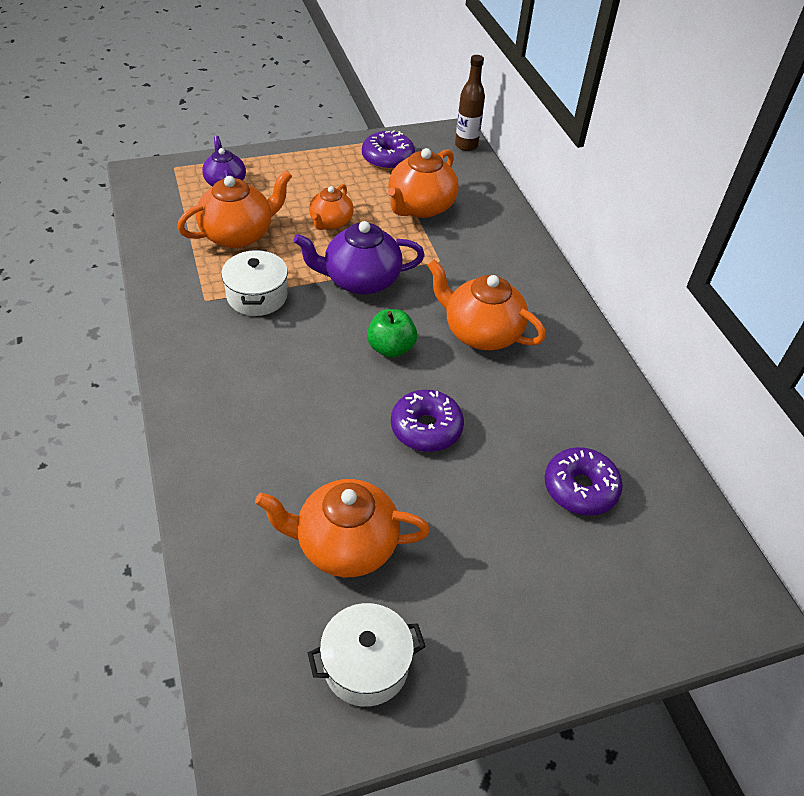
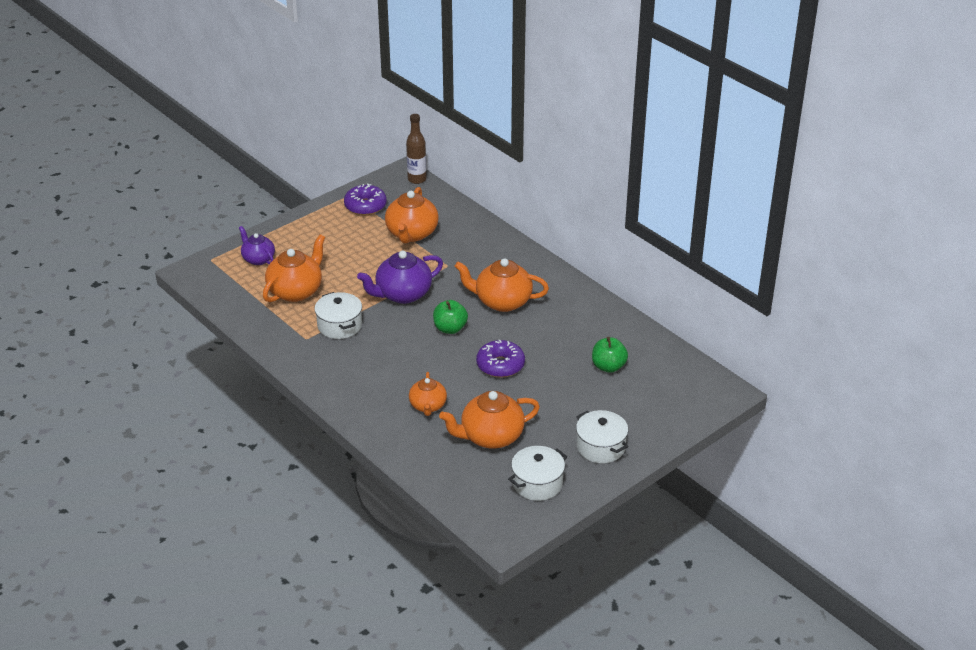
camera: 20 degrees left, 10 degrees down
orange teapot [309,184,354,230] -> orange teapot moved to [409,372,447,416]
purple donut [545,447,623,515] -> green apple [592,337,628,373]
none -> white pot [576,410,628,463]

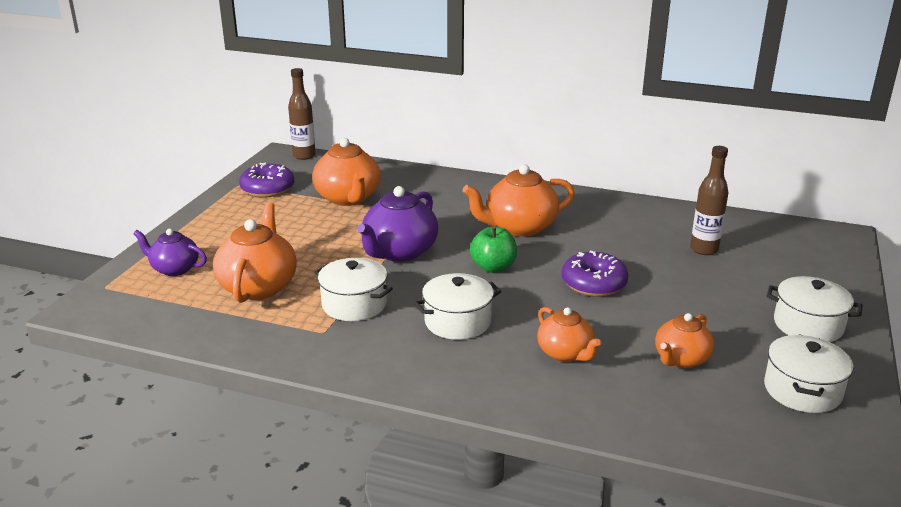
camera: 30 degrees left, 10 degrees down
orange teapot [439,391,540,449] -> orange teapot [655,313,714,368], size x0.62
green apple [592,337,628,373] -> brown bottle [690,146,728,255]
none -> white pot [414,273,501,340]

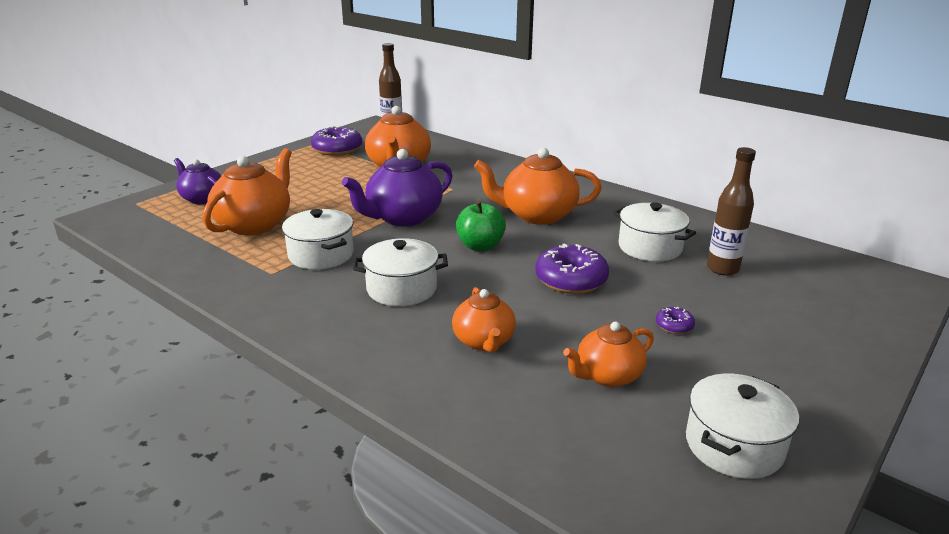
camera: 20 degrees right, 0 degrees up
white pot [767,276,862,342] -> white pot moved to [613,203,696,262]
none -> purple donut [656,307,695,334]

